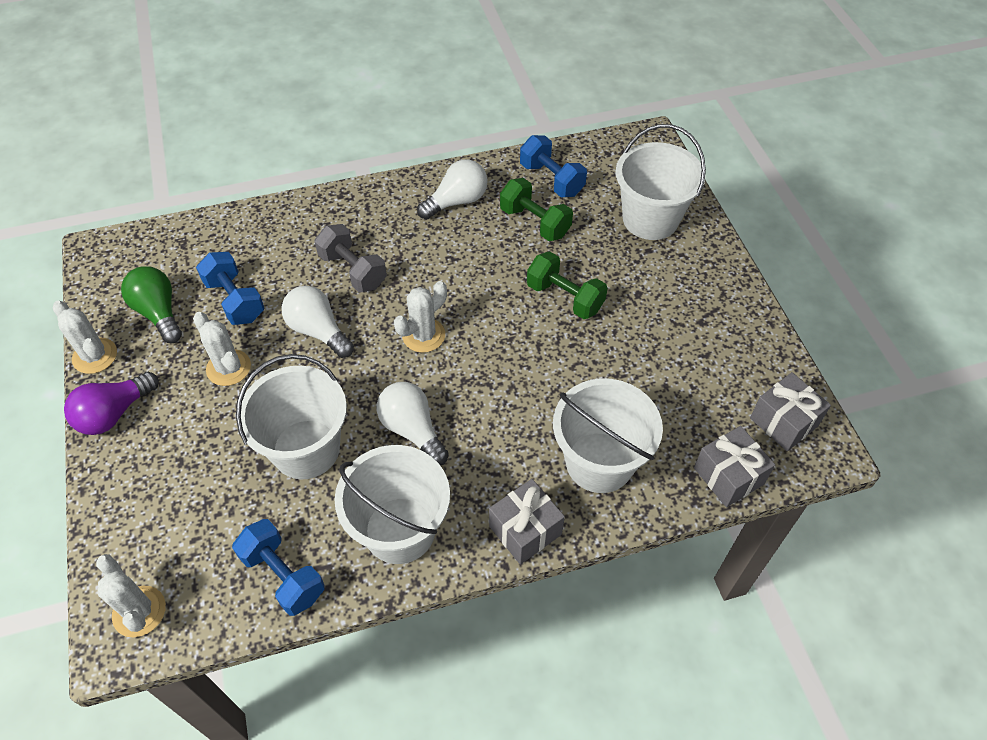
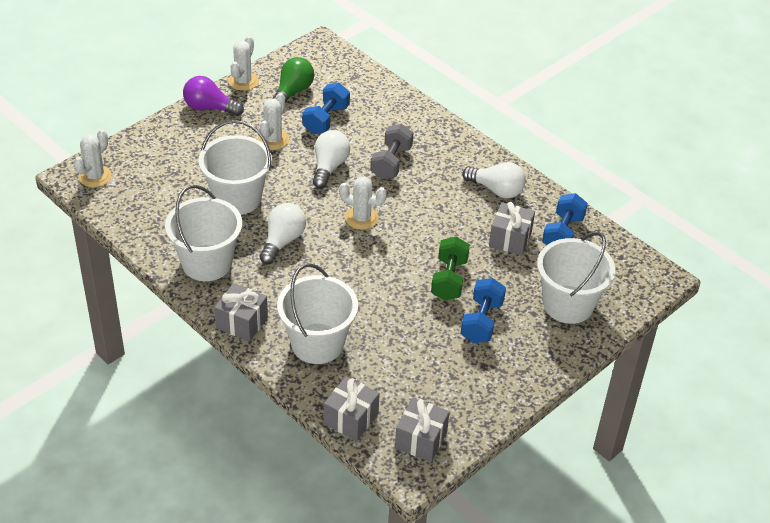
camera: 60 degrees right, 10 degrees down
blue dumbbell [232,519,325,616] -> blue dumbbell moved to [461,278,506,343]
green dumbbell [500,178,573,241] -> grey gift [489,202,535,255]

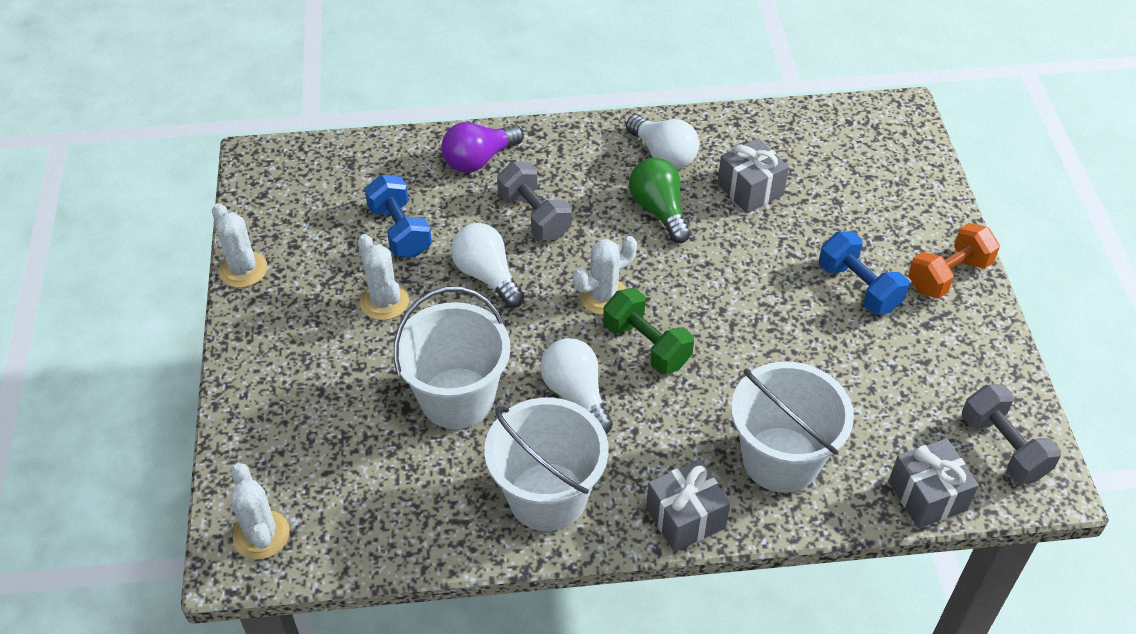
camera: 50 degrees left, 5 degrees up
purple light bulb [183,76,244,116] -> purple light bulb moved to [441,122,524,173]
green light bulb [272,57,314,103] -> green light bulb moved to [629,158,691,243]
grey gift [395,398,450,462] -> grey dumbbell [962,384,1061,484]
green dumbbell [431,236,470,301] -> green dumbbell moved to [603,288,694,374]
white light bulb [462,162,526,198] -> white light bulb turned 75 degrees clockwise [626,115,699,170]
white bucket [537,232,615,324] -> none
blue dumbbell [542,193,588,245] -> none
none -> orange dumbbell [908,223,1000,299]

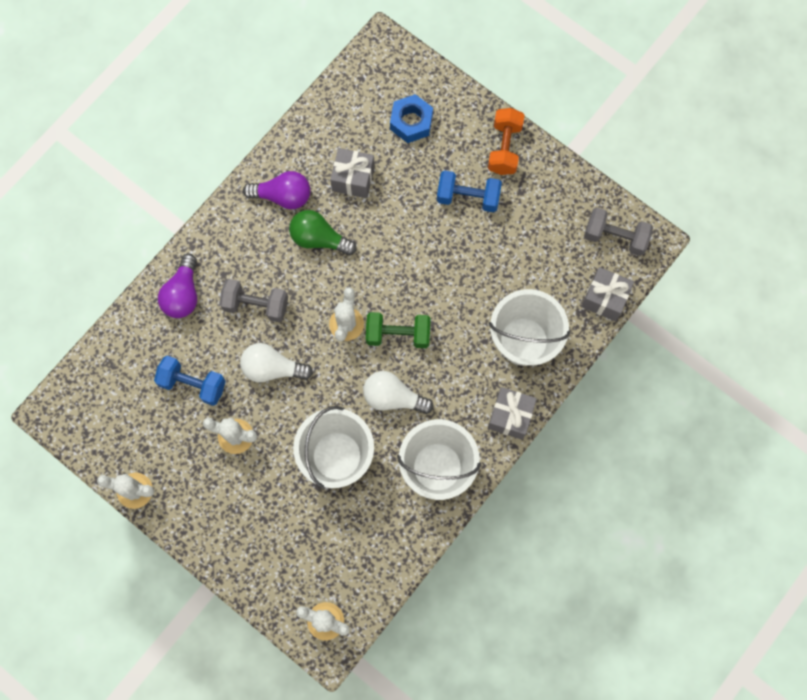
camera: 45 degrees left, 25 degrees up
white light bulb [626,115,699,170] -> purple light bulb [243,171,310,209]
none -> blue nut [390,94,433,143]

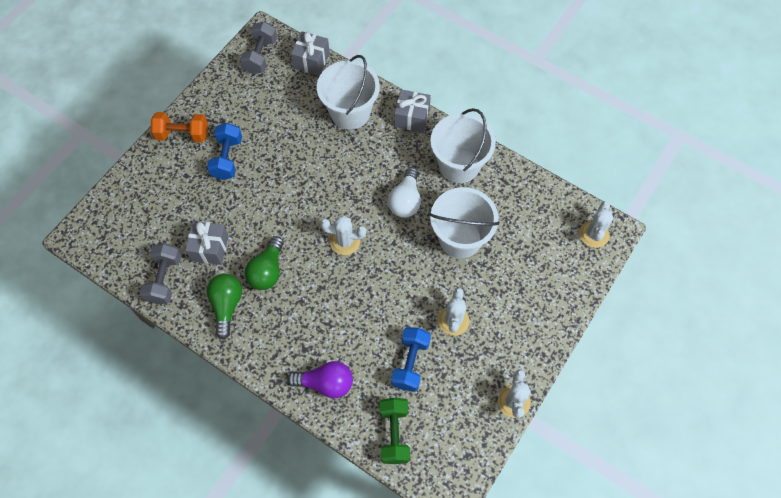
camera: 95 degrees left, 10 degrees down
grey dumbbell [219,279,288,322] -> grey dumbbell moved to [140,243,182,304]
white light bulb [240,343,313,382] -> none
purple light bulb [243,171,310,209] -> green light bulb [207,274,242,339]
green dumbbell [366,312,431,348] -> green dumbbell moved to [379,398,410,464]
blue nut [390,94,433,143] -> none

